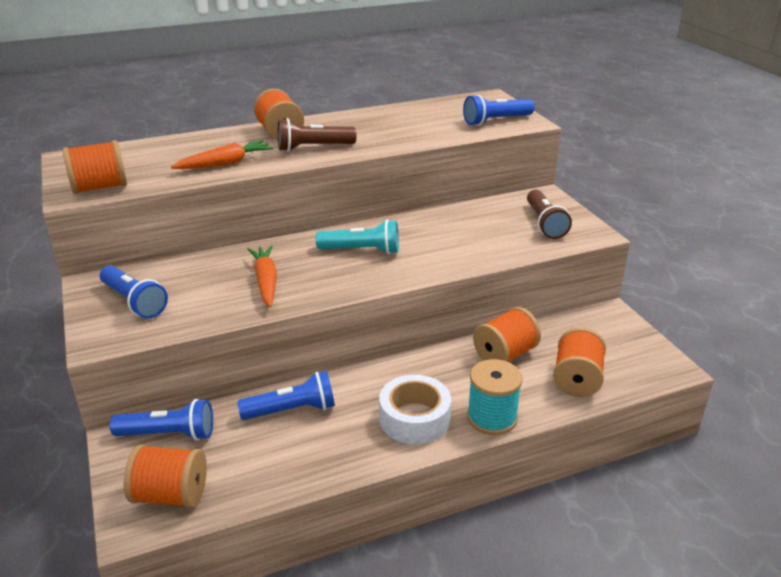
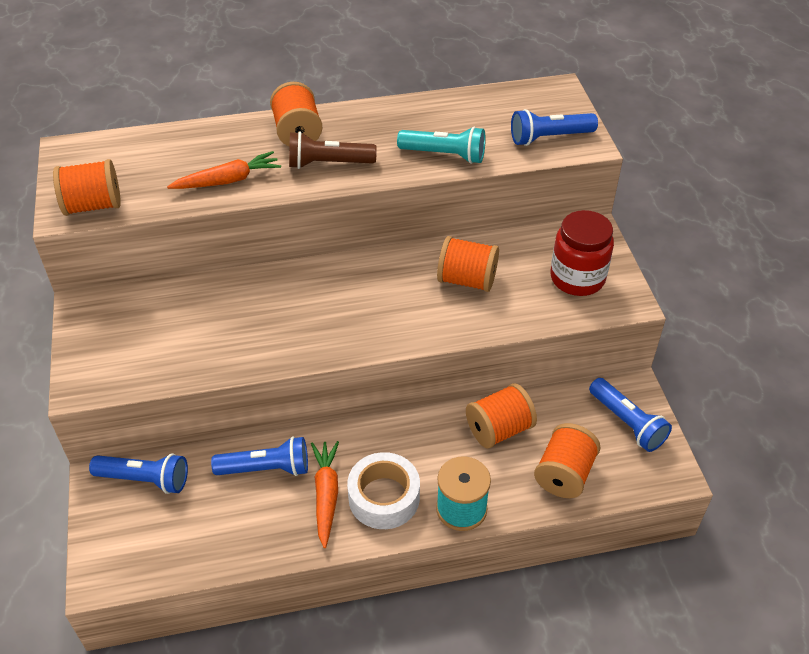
camera: 10 degrees right, 15 degrees up
blue flashlight [100,265,168,319] -> blue flashlight moved to [589,378,672,452]
orange spool [124,445,207,508] -> orange spool moved to [437,236,499,292]
orange carrot [247,245,277,307] -> orange carrot moved to [311,441,339,548]
turquoise flashlight [316,220,399,254] -> turquoise flashlight moved to [397,126,486,164]
brown flashlight [527,189,572,239] -> red jar [550,210,614,296]

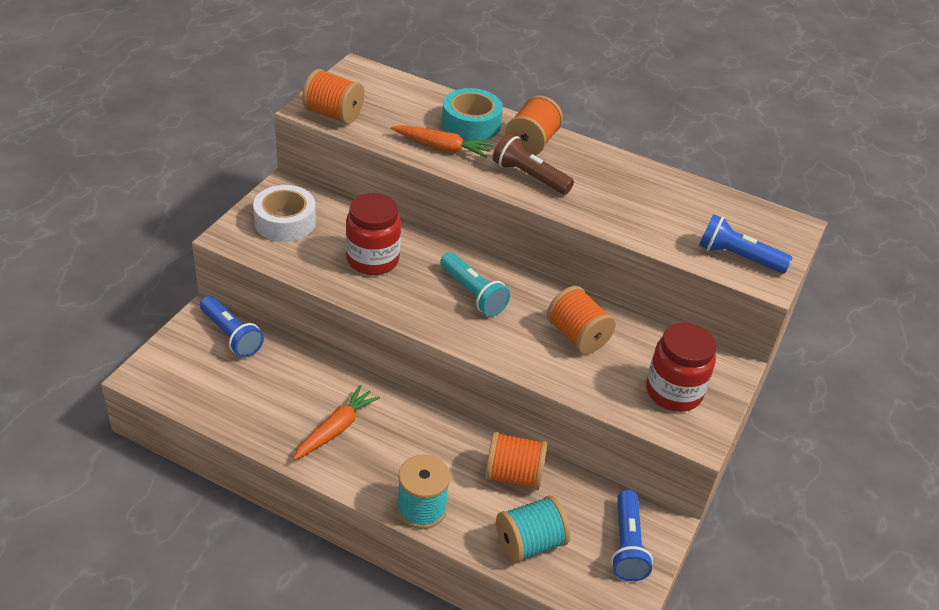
camera: 35 degrees right, 5 degrees down
blue flashlight [211,436,308,476] -> none
white tape [347,452,420,529] -> white tape moved to [253,185,316,242]
turquoise flashlight [397,126,486,164] -> turquoise flashlight moved to [440,252,510,316]
orange spool [534,423,601,498] -> turquoise spool [496,496,570,563]
none -> red jar [346,193,401,275]
none -> turquoise tape [442,88,503,141]

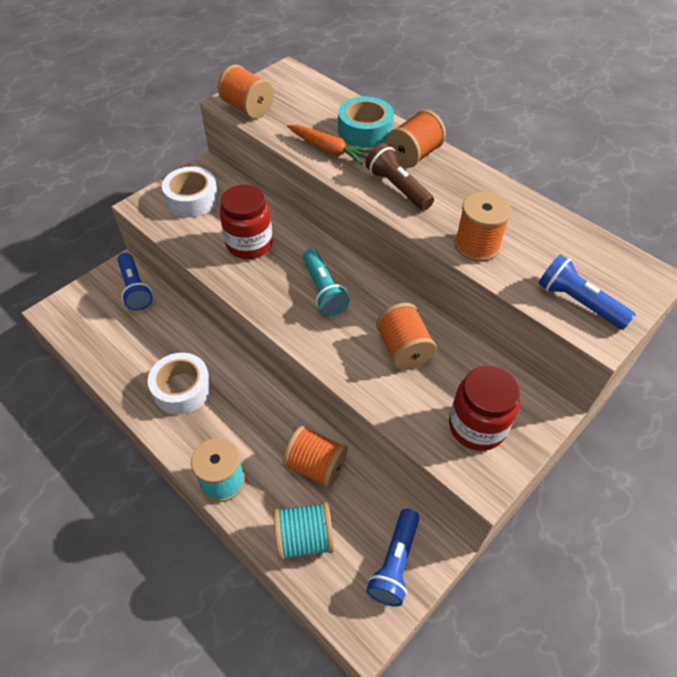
camera: 20 degrees right, 10 degrees up
orange carrot [293,385,380,460] -> white tape [148,353,212,414]
none -> orange spool [454,192,511,262]

